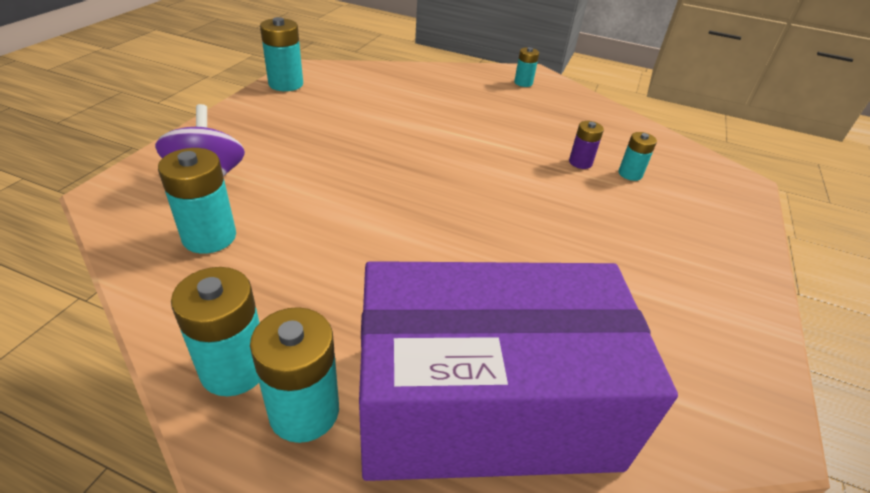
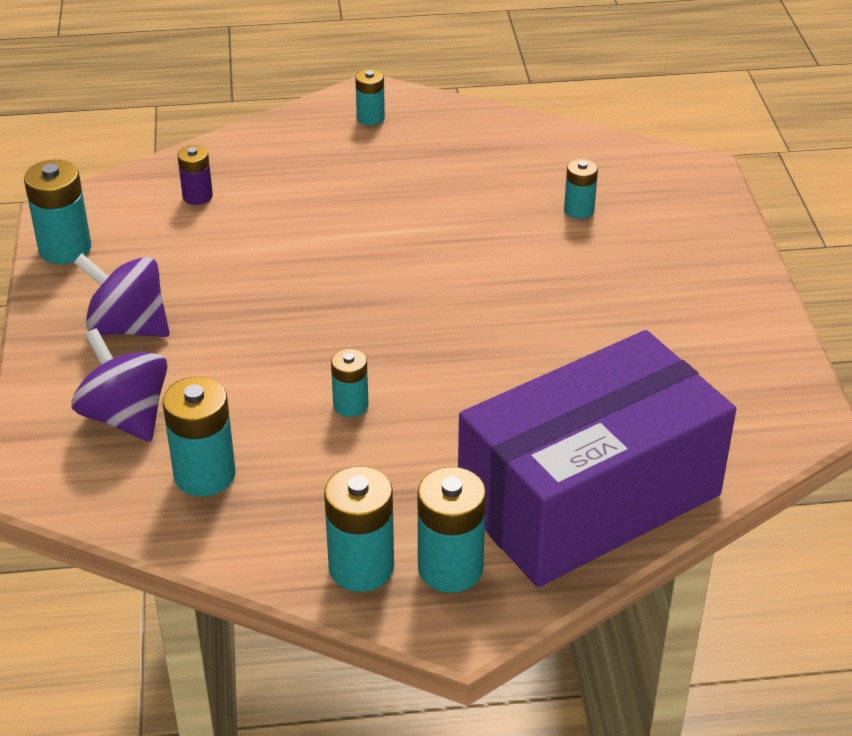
camera: 25 degrees left, 0 degrees up
purple battery [569,121,604,169] -> purple battery moved to [177,145,213,205]
none -> purple spinning top [74,254,170,337]
none -> turquoise battery [331,349,368,417]

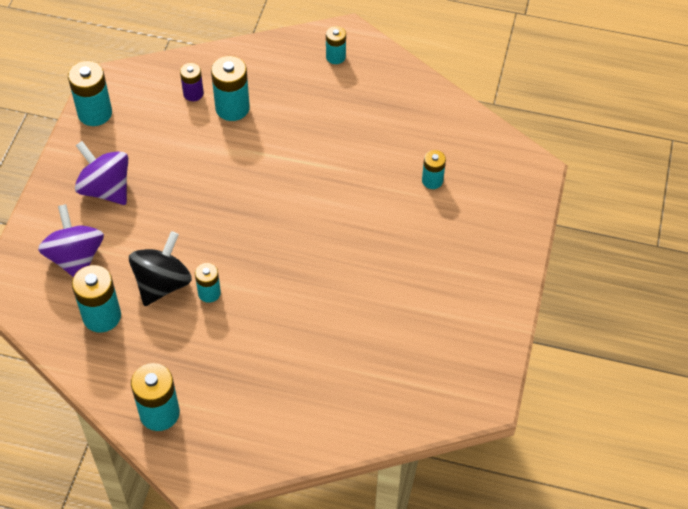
camera: 20 degrees right, 15 degrees up
turquoise battery [418,467,486,593] -> turquoise battery moved to [211,56,250,121]
purple box [458,330,736,587] -> none
none -> black spinning top [129,231,192,306]

